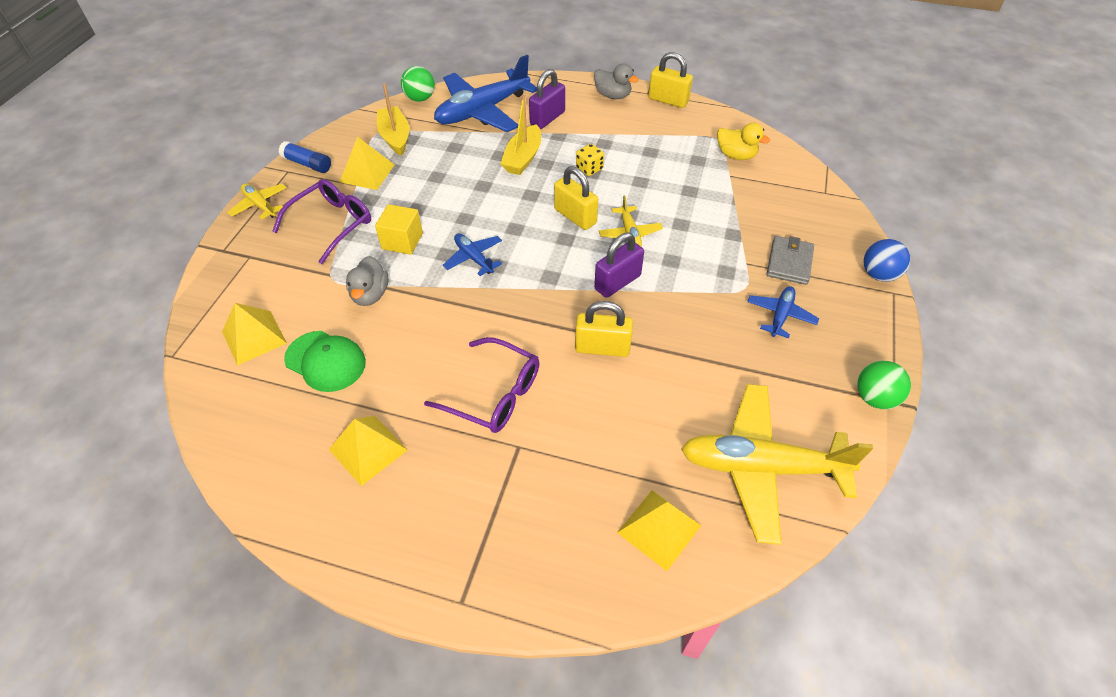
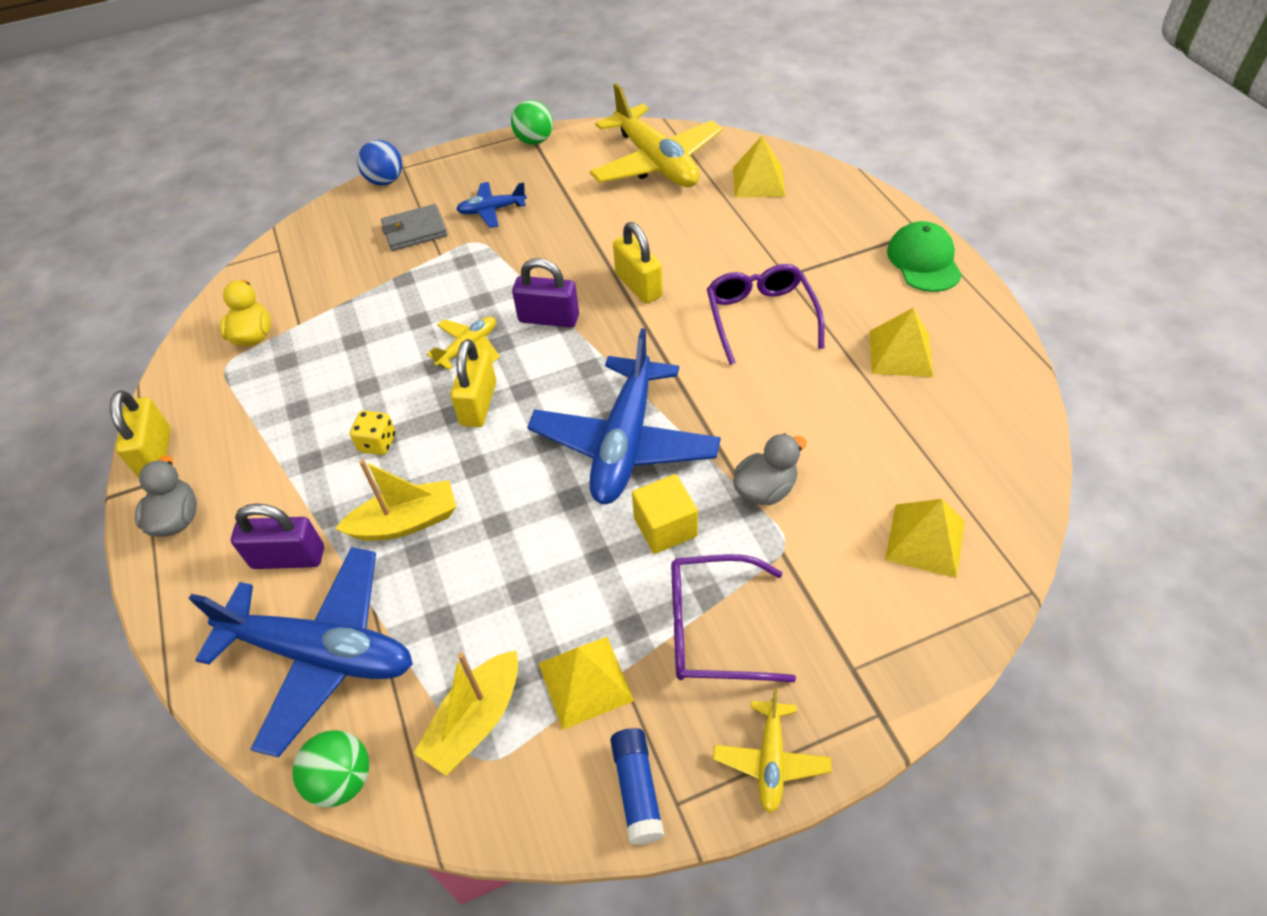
camera: 125 degrees left, 0 degrees up
green cap [284,331,366,392] -> green cap moved to [887,221,962,292]
blue plane [443,234,502,276] -> blue plane [527,328,721,504], size x2.10

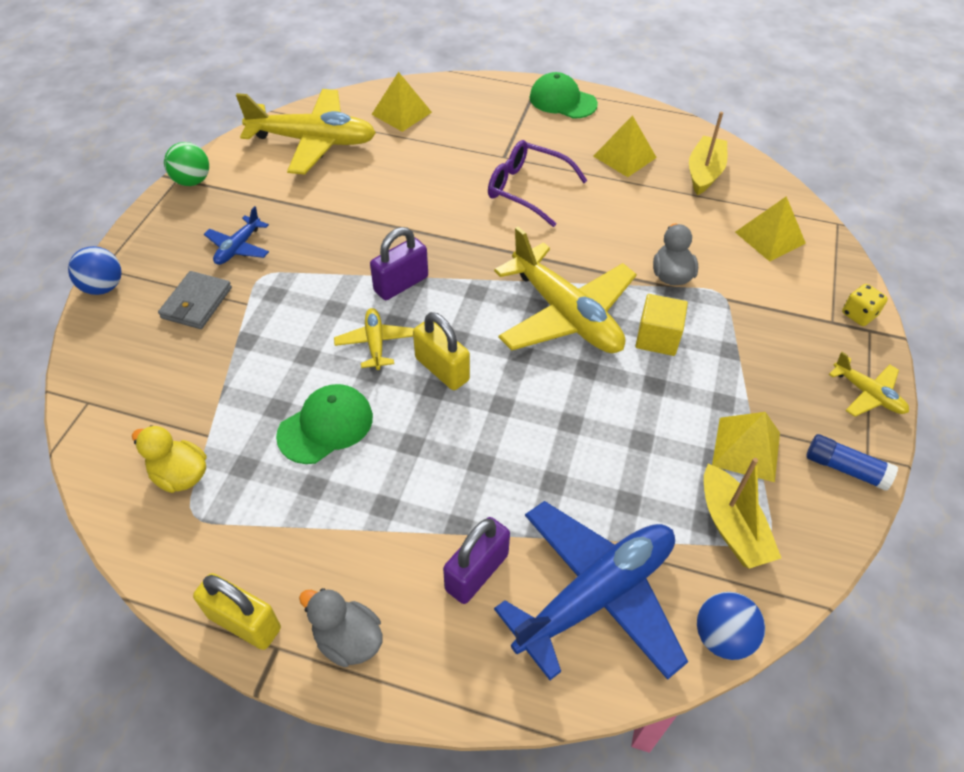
camera: 55 degrees left, 0 degrees up
green ball [292,730,369,807] -> blue ball [697,592,765,660]
yellow boat [335,460,456,541] -> yellow boat moved to [689,112,727,195]
yellow dice [350,411,396,455] -> yellow dice moved to [842,284,888,326]
blue plane [527,328,721,504] -> yellow plane [494,227,637,353]
yellow padlock [613,222,663,304] -> none
purple glasses [671,554,796,682] -> none
none -> green cap [276,384,373,464]

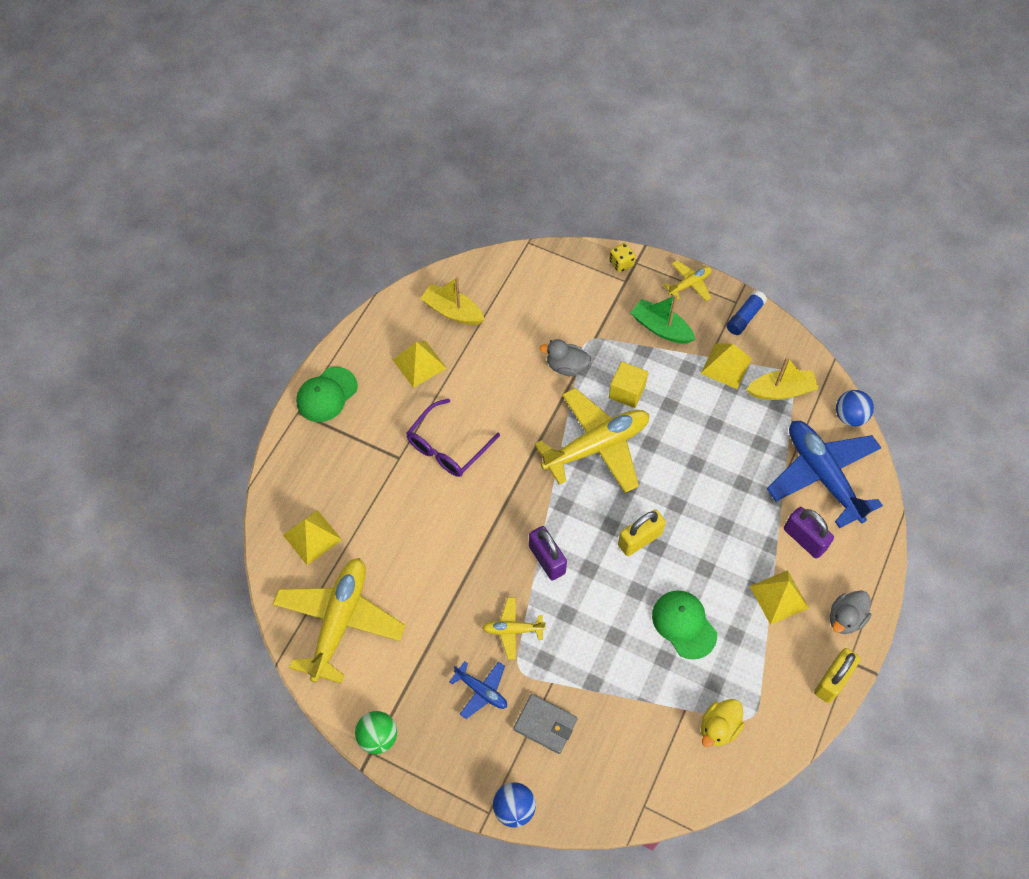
camera: 80 degrees left, 10 degrees up
yellow plane [334,308,414,370] -> yellow plane moved to [482,597,546,659]
yellow pyramid [735,196,806,262] -> yellow pyramid moved to [750,570,809,625]
none -> green boat [631,295,695,344]

